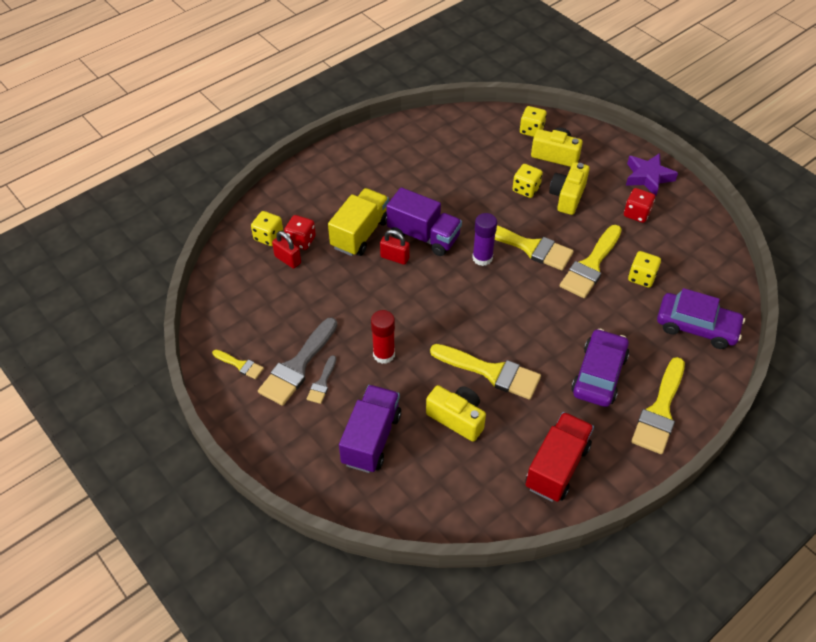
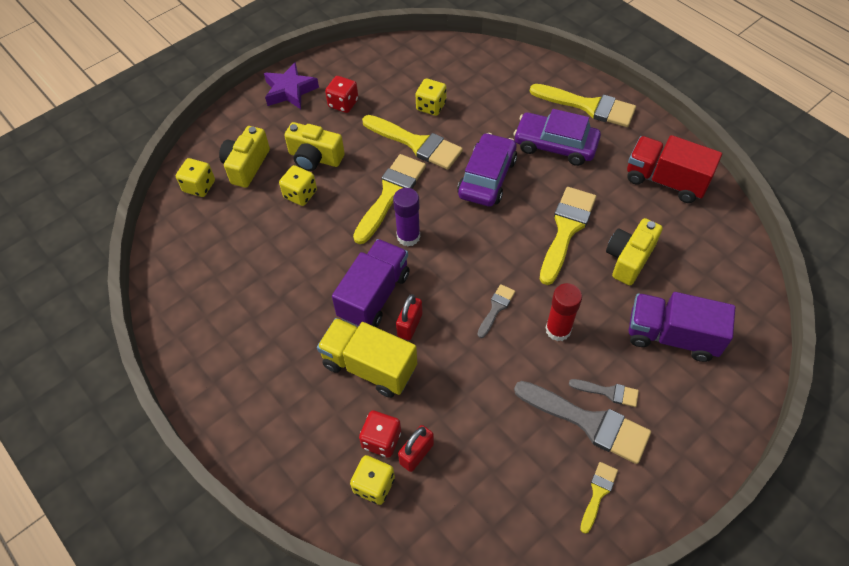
camera: 90 degrees left, 5 degrees up
purple car [657,288,745,349] -> purple car moved to [457,133,517,207]
none -> grey brush [477,284,515,338]

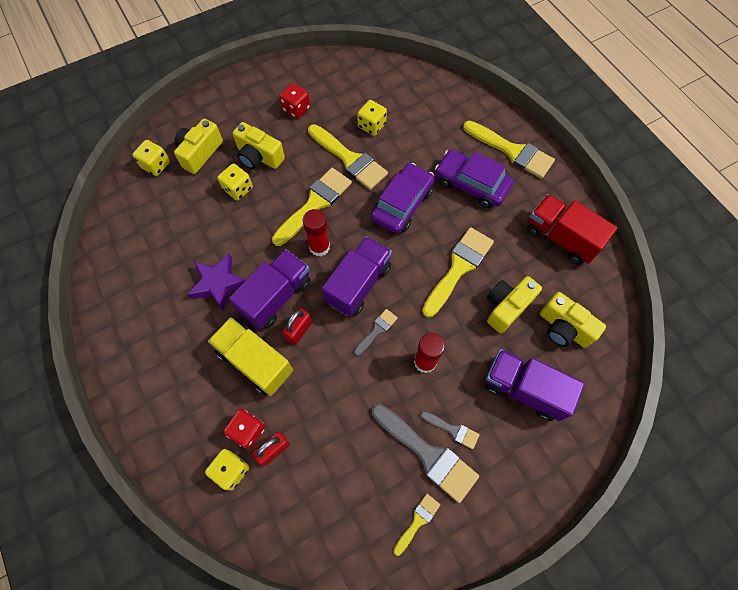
camera: 10 degrees right, 10 degrees up
purple star [264,62,319,109] -> purple star moved to [187,254,246,311]
purple glue stick [393,188,420,246] -> red glue stick [303,209,330,256]
none -> purple truck [322,236,392,317]
none -> yellow camera [540,292,606,348]

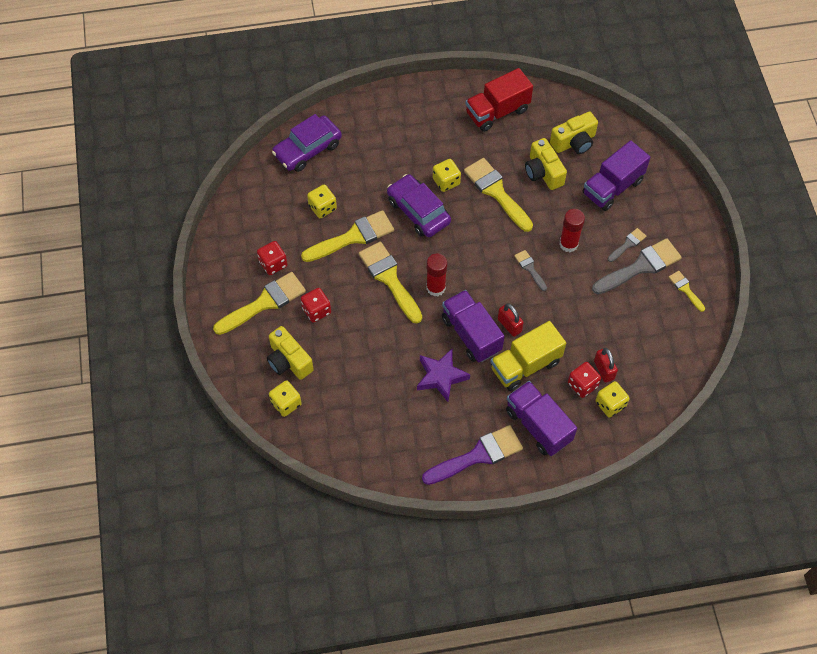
camera: 70 degrees left, 5 degrees down
yellow dice [217,163,253,201] -> yellow dice moved to [433,159,461,192]
yellow camera [233,122,285,169] -> red dice [301,288,331,323]
purple truck [322,236,392,317] -> purple truck moved to [506,381,577,456]
purple car [435,149,514,208] -> purple car moved to [272,114,342,172]
yellow brush [463,121,555,179] -> yellow brush moved to [213,272,306,335]
none -> purple brush [422,425,523,485]

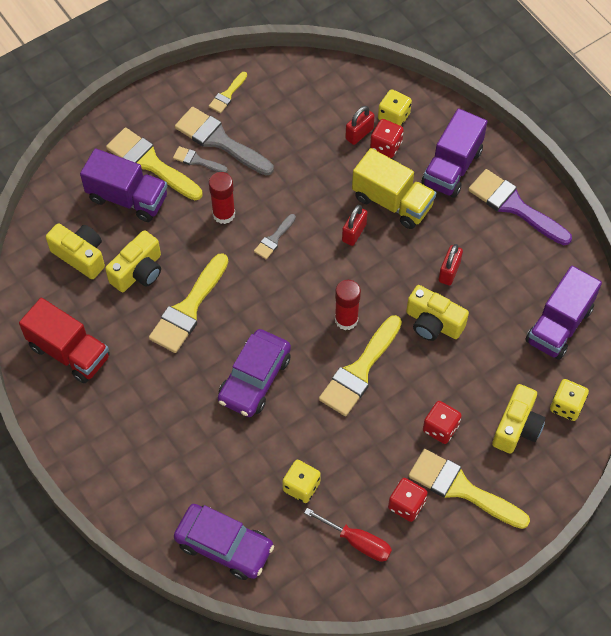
camera: 115 degrees left, 0 degrees up
yellow brush [301,210,394,262] -> yellow brush moved to [106,128,202,200]
purple star [417,349,470,402] -> red padlock [439,244,463,285]
yellow dice [433,159,461,192] -> none
purple truck [442,290,505,363] -> purple truck moved to [525,266,602,360]
none -> red screwdriver [304,508,392,562]
none -> yellow camera [406,285,469,341]

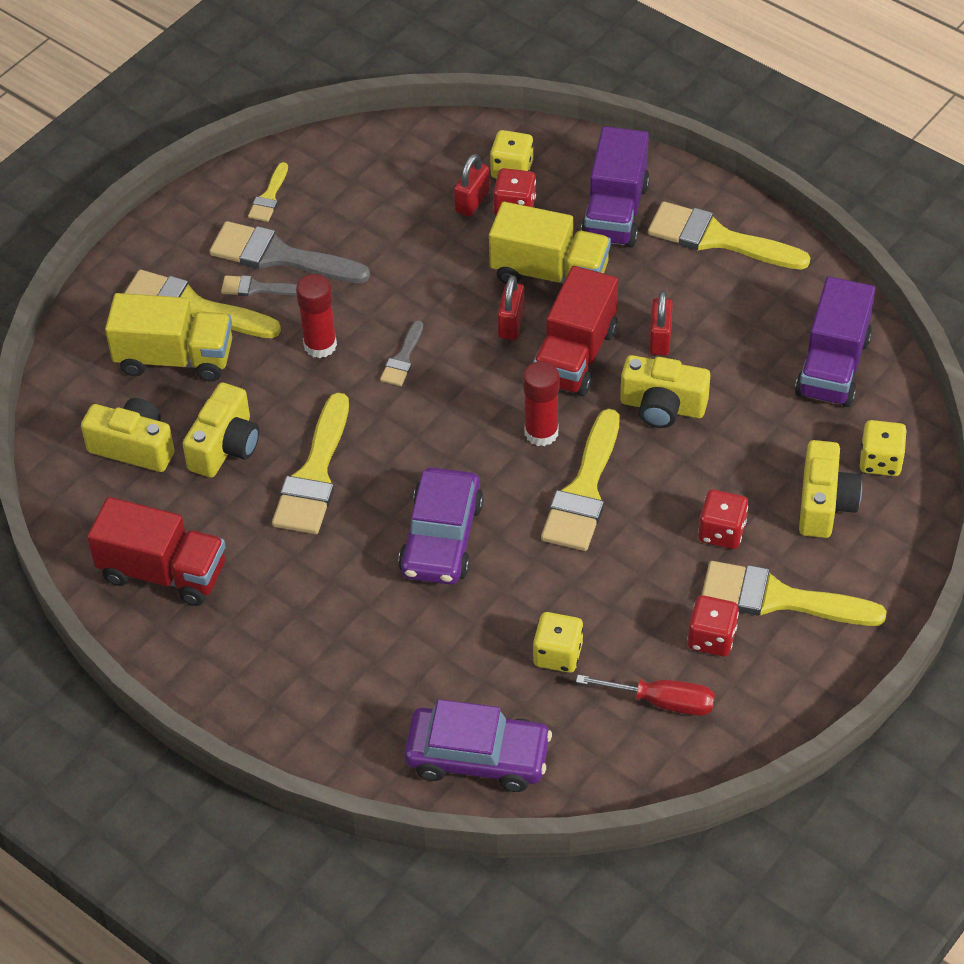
camera: 15 degrees left, 10 degrees down
purple truck [80,148,167,222] -> yellow truck [105,293,232,382]
purple brush [468,169,572,245] -> yellow brush [648,201,810,270]
none -> red truck [533,266,618,396]

